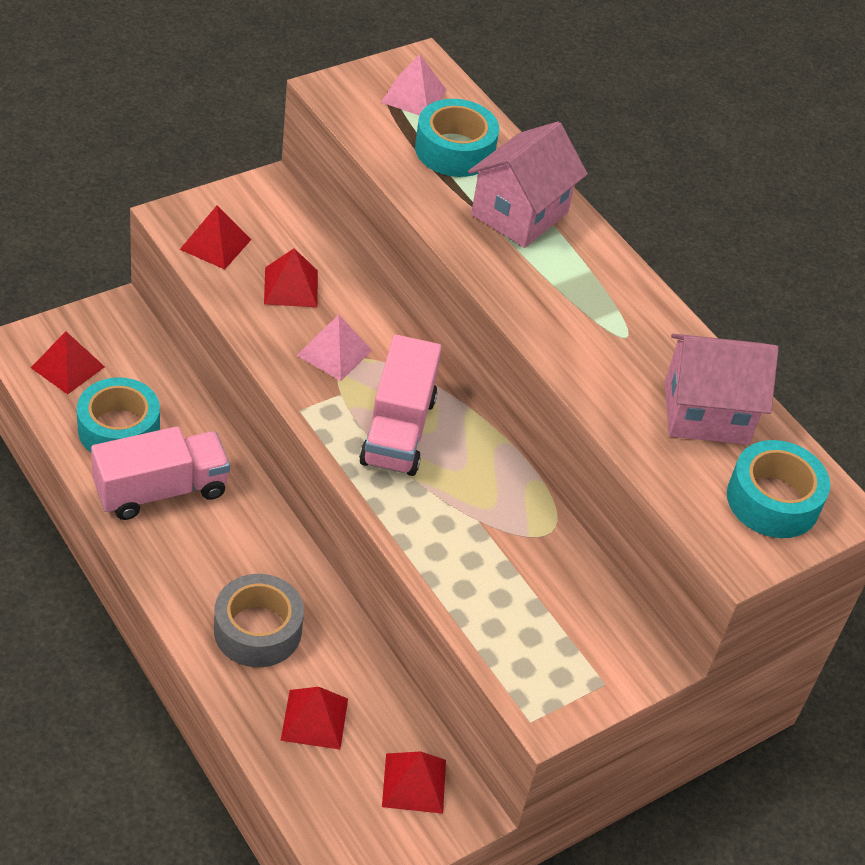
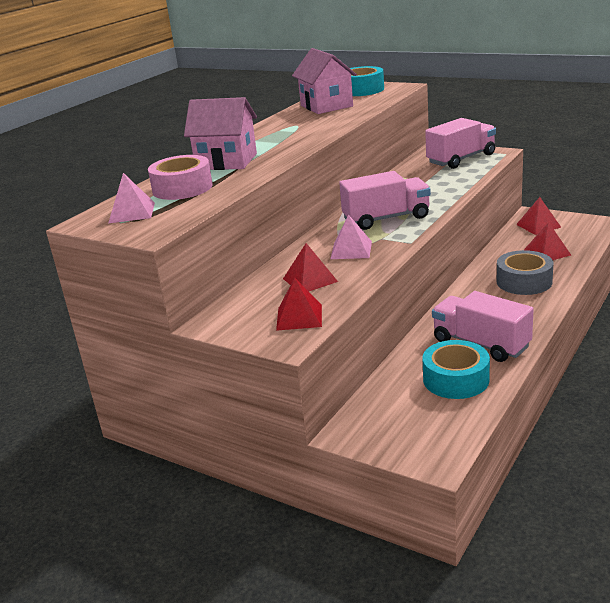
camera: 105 degrees left, 20 degrees down
red pyramid [31,331,105,394] -> none
turquoise tape [415,99,499,177] -> pink tape [148,155,213,200]
none -> pink truck [425,118,496,169]

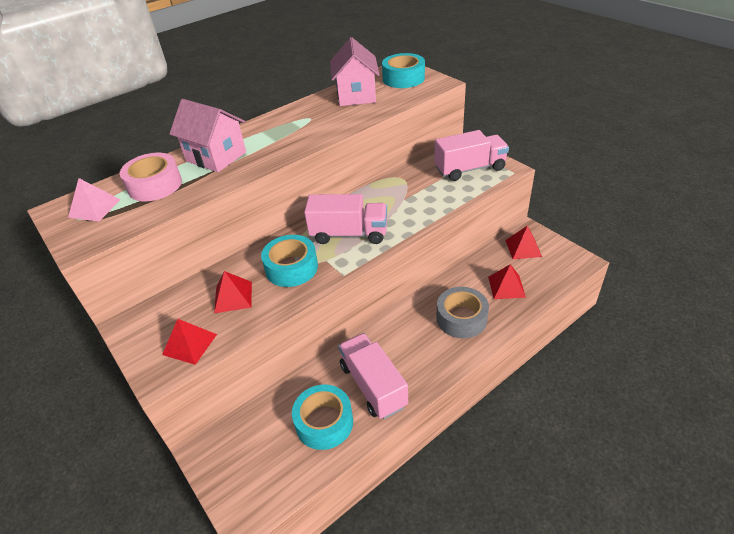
camera: 20 degrees right, 15 degrees up
pink pyramid [330,214,372,259] -> turquoise tape [261,235,318,287]

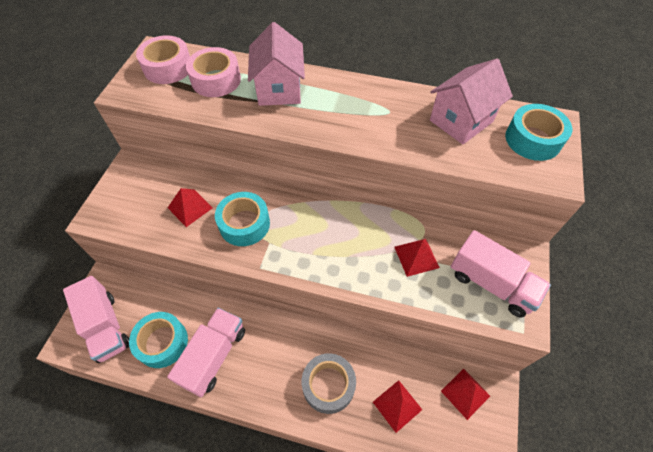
camera: 50 degrees right, 15 degrees up
pink pyramid [68,178,121,222] -> pink tape [136,35,190,84]
red pyramid [162,319,217,365] -> red pyramid moved to [394,239,440,277]
pink truck [304,194,387,244] -> pink truck moved to [63,276,129,363]

